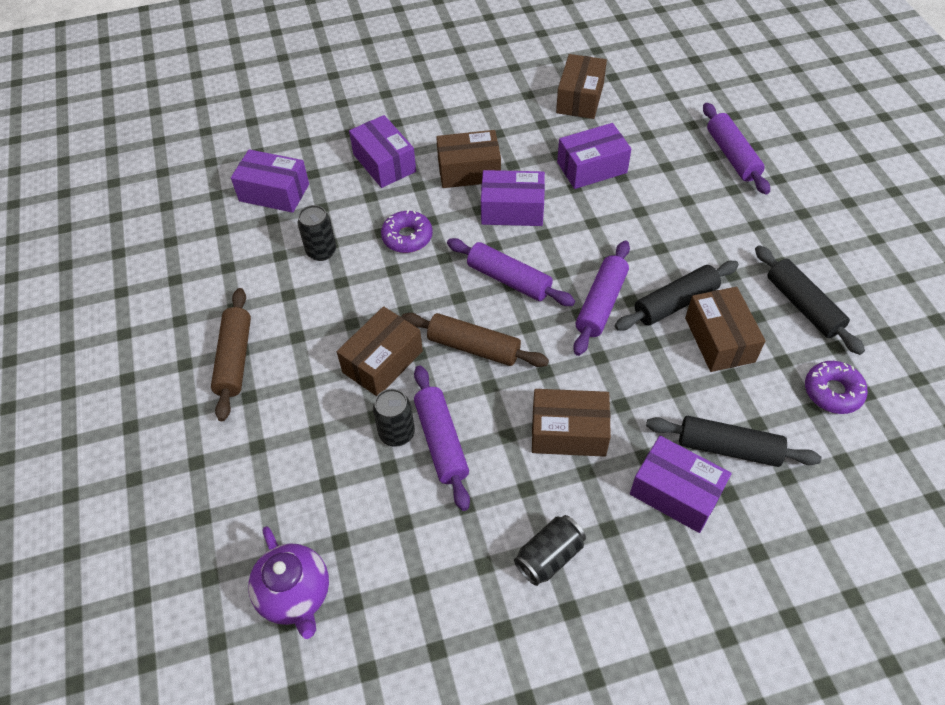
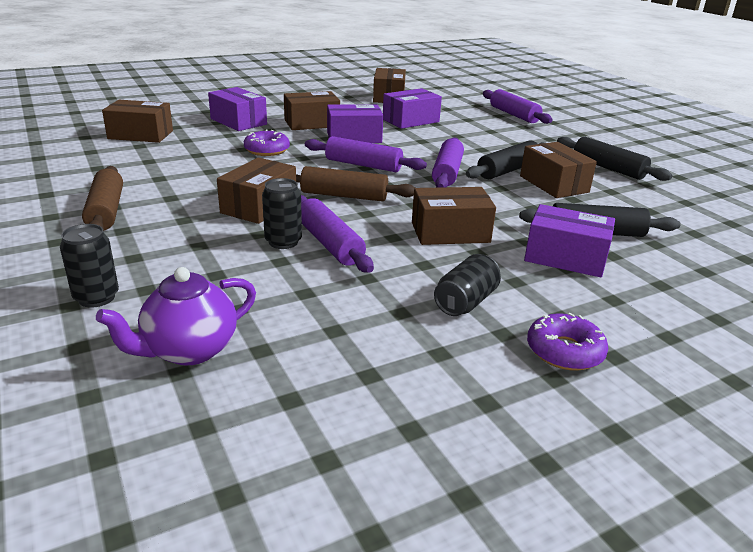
camera: 15 degrees left, 25 degrees down
purple box [231,149,309,213] -> brown box [102,100,173,143]
purple teapot [248,526,329,639] -> purple teapot turned 90 degrees clockwise [96,267,256,365]
black can [297,205,336,261] -> black can moved to [60,224,119,307]
purple donut [805,361,868,414] -> purple donut moved to [527,313,609,371]

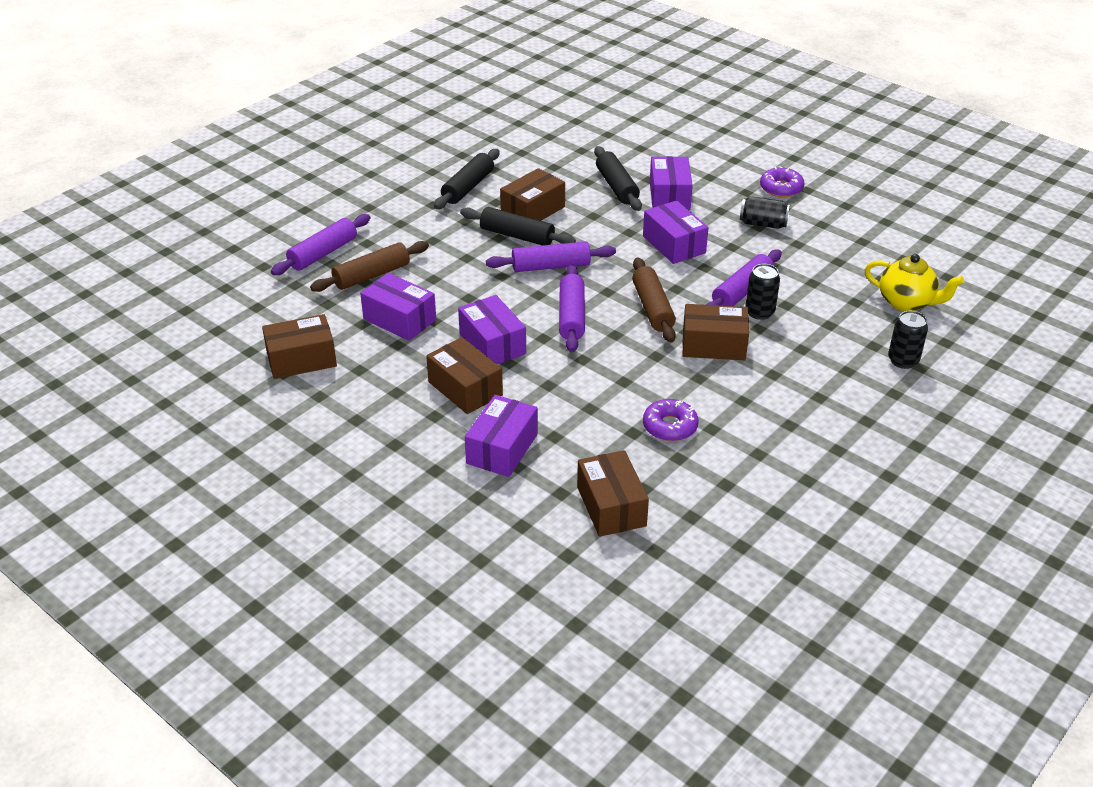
camera: 110 degrees left, 10 degrees up
brown rolling pin [82,166,123,231] -> brown rolling pin moved to [310,241,429,292]
purple teapot [96,267,256,365] -> yellow teapot [865,254,964,311]
purple donut [244,129,290,156] -> purple donut moved to [643,399,699,441]
brown box [412,187,496,245] -> purple box [643,200,709,264]

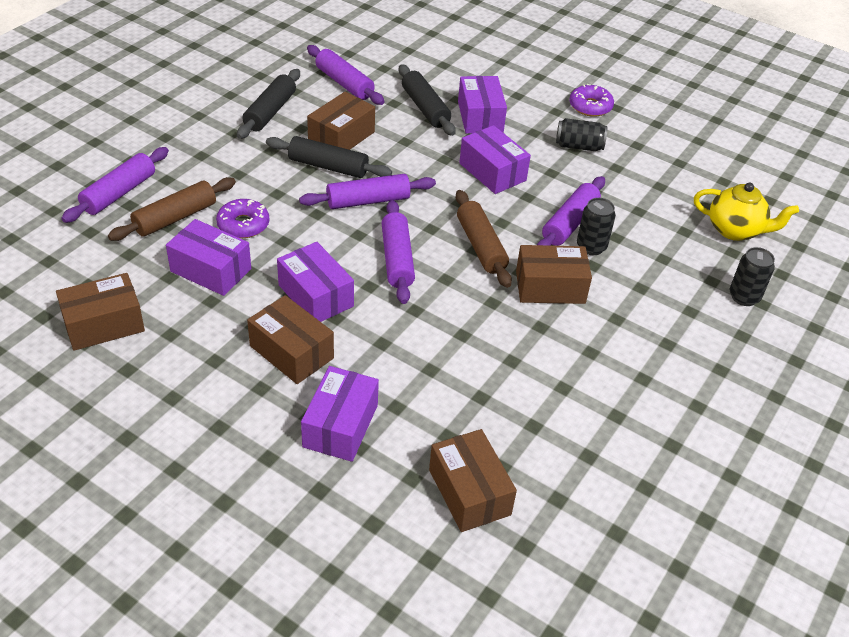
camera: 10 degrees left, 5 degrees up
purple donut [643,399,699,441] -> purple donut moved to [216,199,269,238]
none -> purple rolling pin [307,45,385,105]

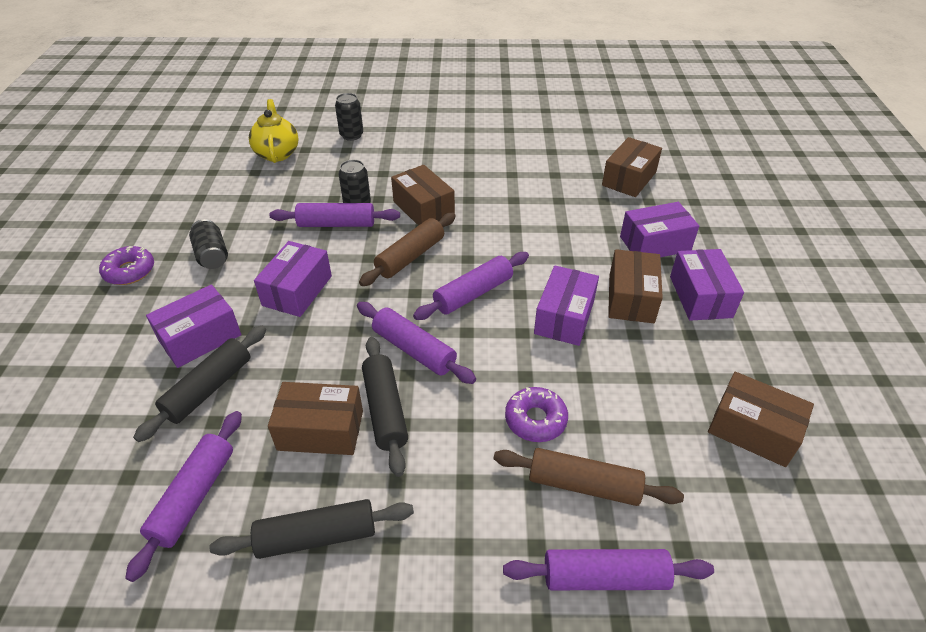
camera: 120 degrees left, 0 degrees up
purple box [166,219,251,296] -> purple box moved to [670,249,744,321]

